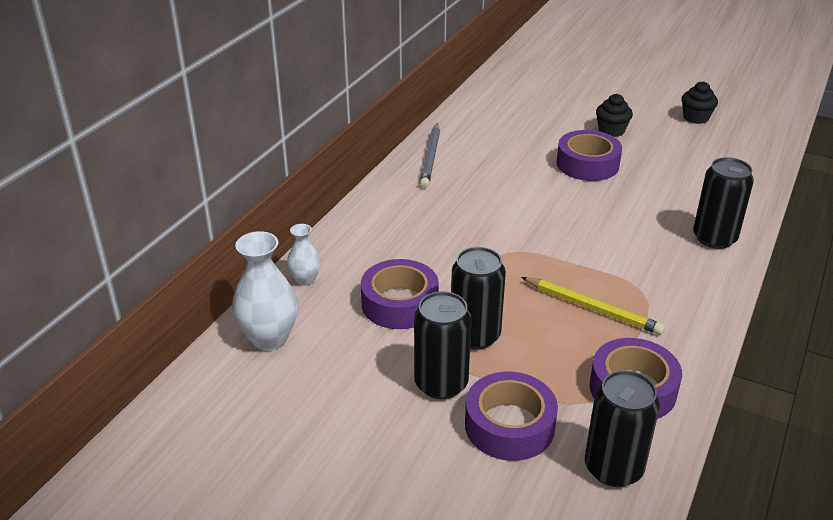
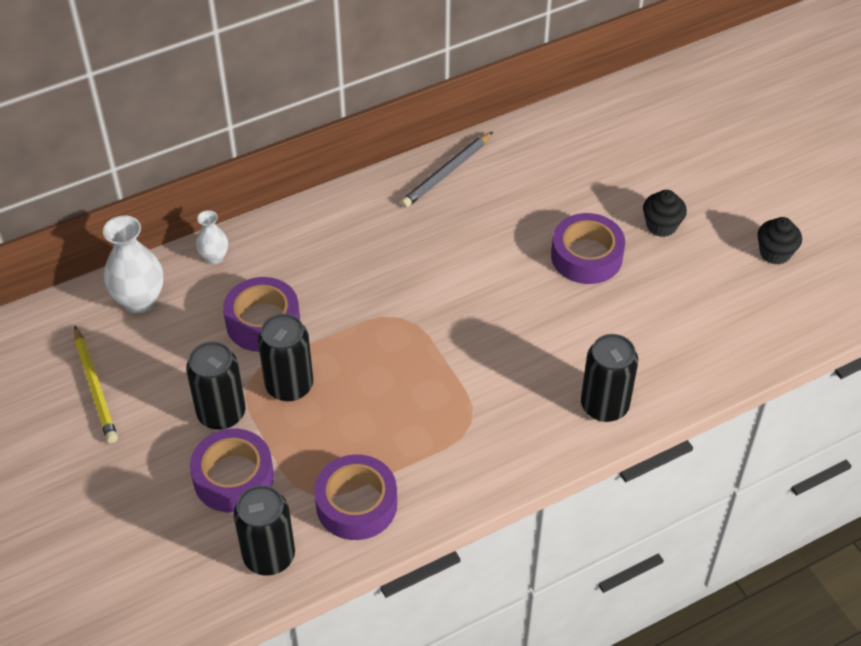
camera: 35 degrees right, 15 degrees up
yellow pencil [521,277,665,335] -> yellow pencil moved to [74,326,118,443]

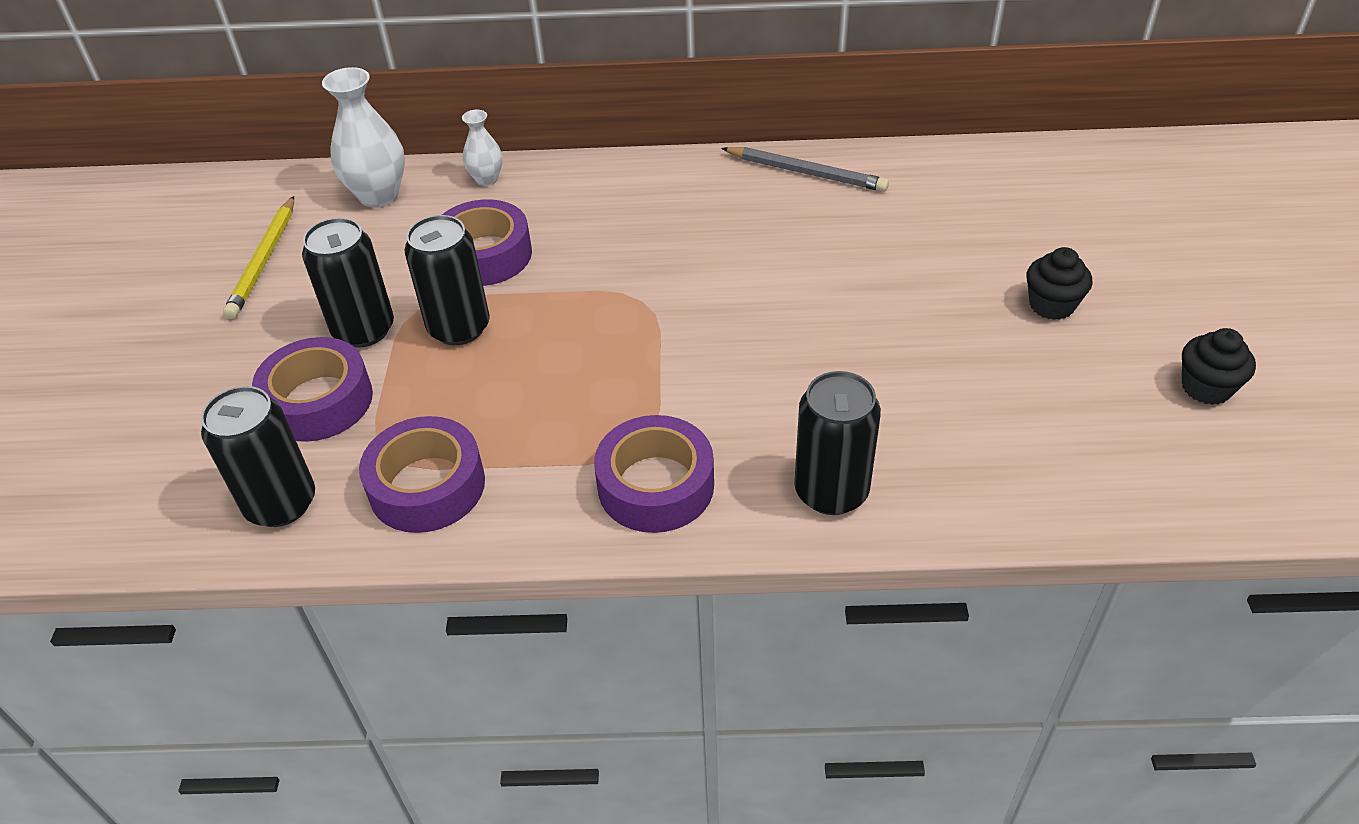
camera: 30 degrees right, 5 degrees down
grey pencil [400,132,493,208] -> grey pencil turned 135 degrees counterclockwise [721,147,889,192]
purple tape [551,213,625,284] -> purple tape moved to [594,415,714,533]

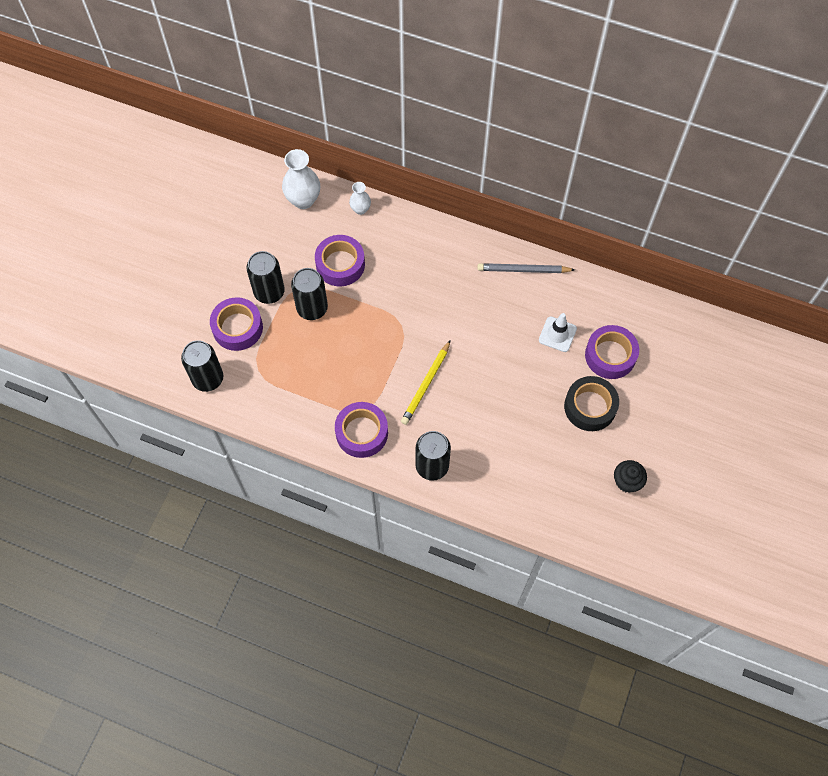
camera: 20 degrees right, 20 degrees up
yellow pencil [223,196,294,319] -> yellow pencil moved to [401,340,451,425]
purple tape [359,416,485,533] -> purple tape moved to [585,325,639,379]
grey pencil [721,147,889,192] -> grey pencil turned 135 degrees clockwise [477,263,575,273]
black cupcake [1026,247,1093,320] -> black tape [564,376,619,431]
none -> white traffic cone [539,313,577,352]

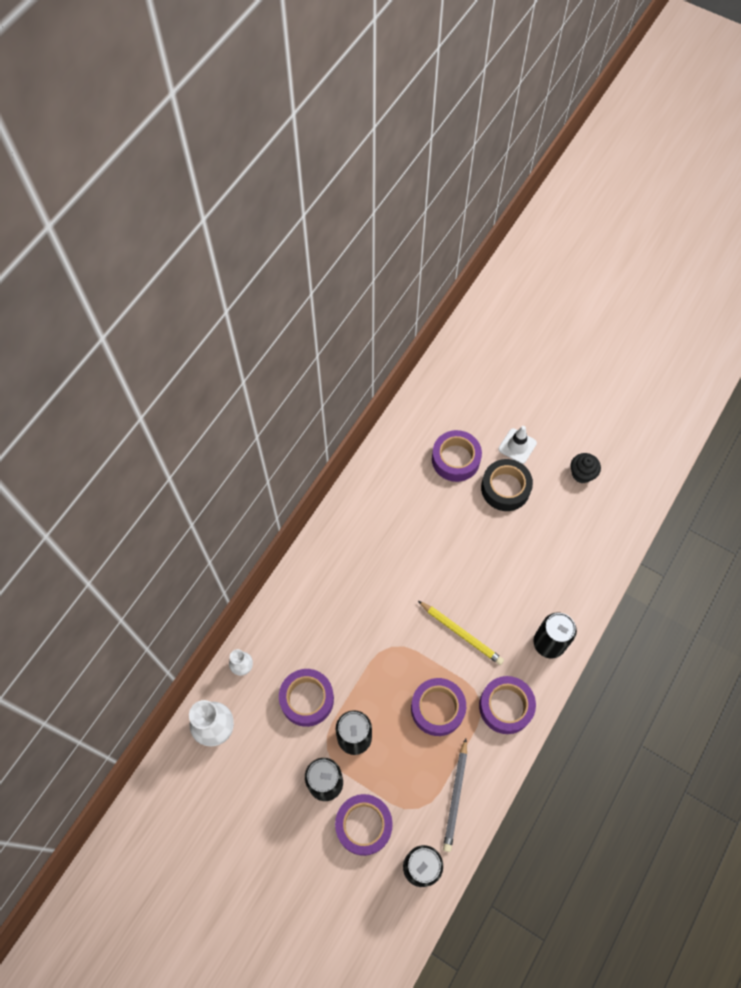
camera: 80 degrees left, 0 degrees up
grey pencil [477,263,575,273] -> grey pencil moved to [443,738,467,852]
white traffic cone [539,313,577,352] -> white traffic cone moved to [498,426,537,464]
none -> purple tape [411,678,466,736]

